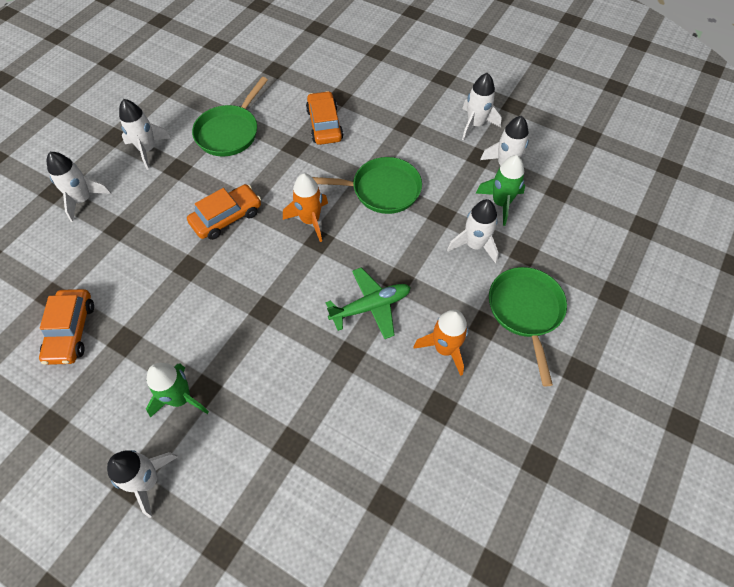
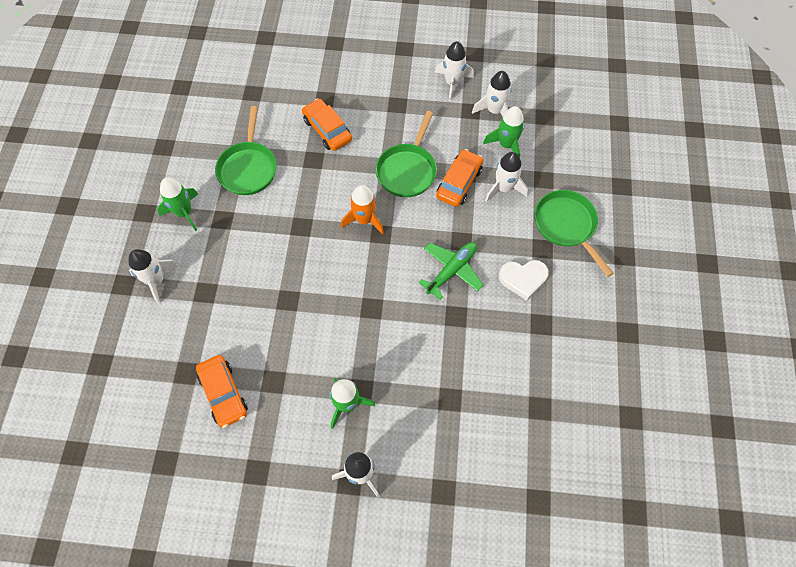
camera: 25 degrees left, 5 degrees up
white rocket [119,99,170,170] -> green rocket [157,177,198,231]
orange car [187,184,261,240] -> orange car moved to [436,149,483,207]
green pan [312,157,422,214] -> green pan turned 135 degrees clockwise [376,111,437,197]
orange rocket [413,309,468,376] -> white heart [499,260,549,301]

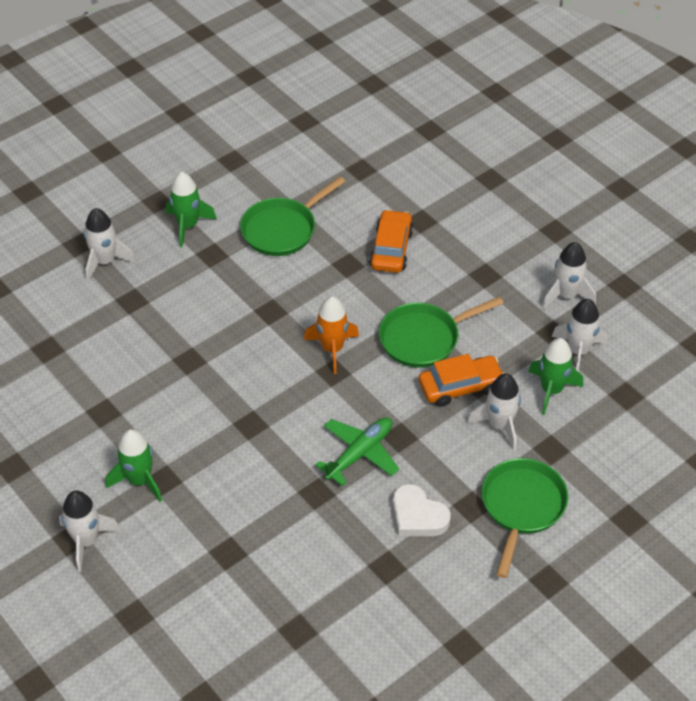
camera: 45 degrees right, 15 degrees down
orange car [196,355,248,428] -> none
green plane [418,242,483,300] -> green plane turned 45 degrees counterclockwise [315,417,399,486]

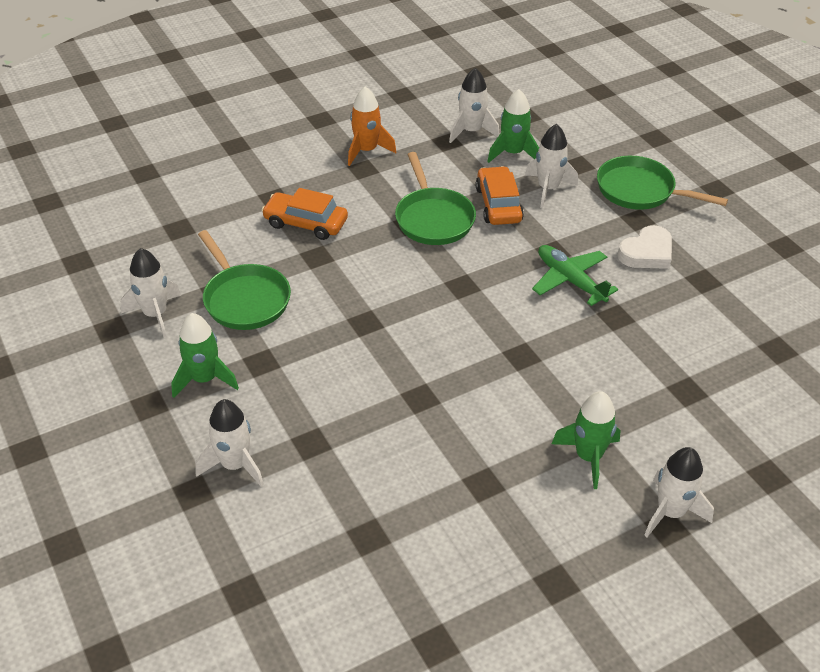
camera: 80 degrees left, 5 degrees down
orange rocket [304,296,359,374] -> orange rocket moved to [348,86,396,166]
white rocket [542,242,596,310] -> white rocket moved to [120,248,181,338]

